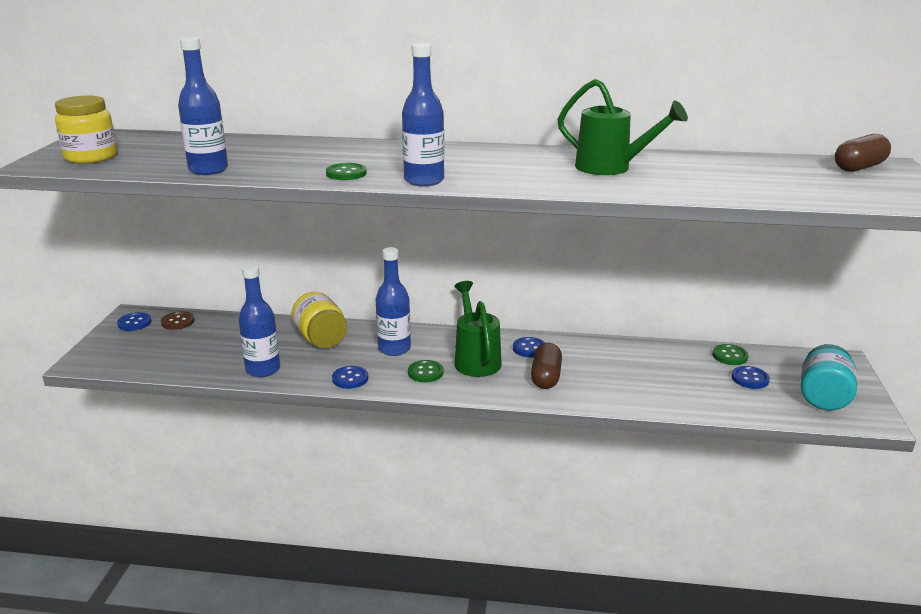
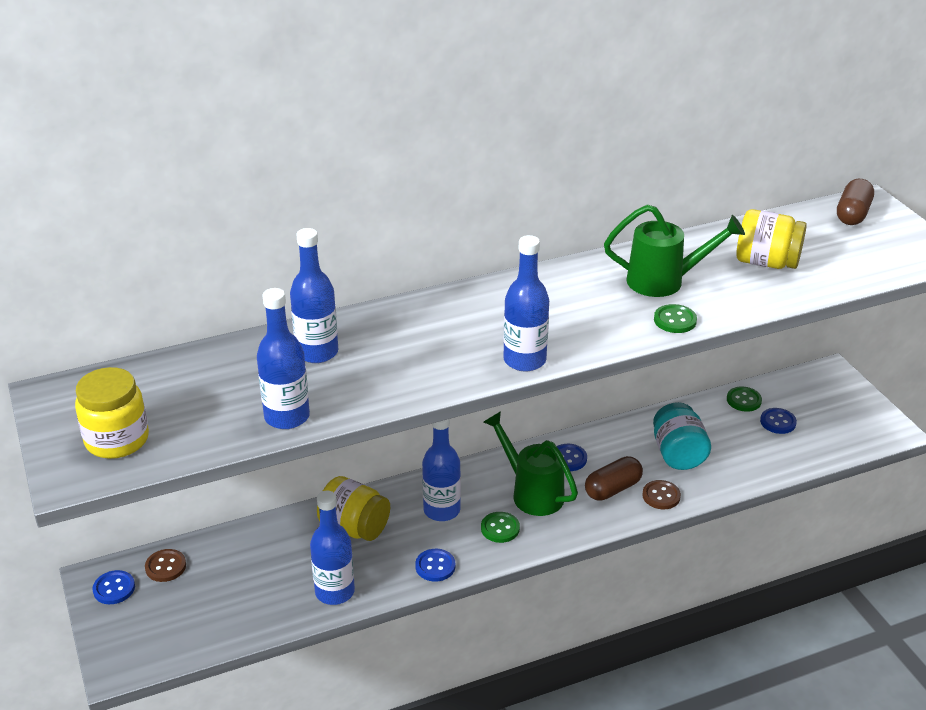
camera: 30 degrees left, 10 degrees up
green button [326,163,367,180] -> green button moved to [654,304,697,333]
brown capsule [531,343,562,389] -> brown capsule turned 75 degrees clockwise [585,456,643,501]
turquoise jar [801,344,857,410] -> turquoise jar moved to [653,402,711,470]
none -> blue bottle [290,228,338,363]
none -> brown button [642,480,681,509]
none -> yellow jar [736,209,807,269]

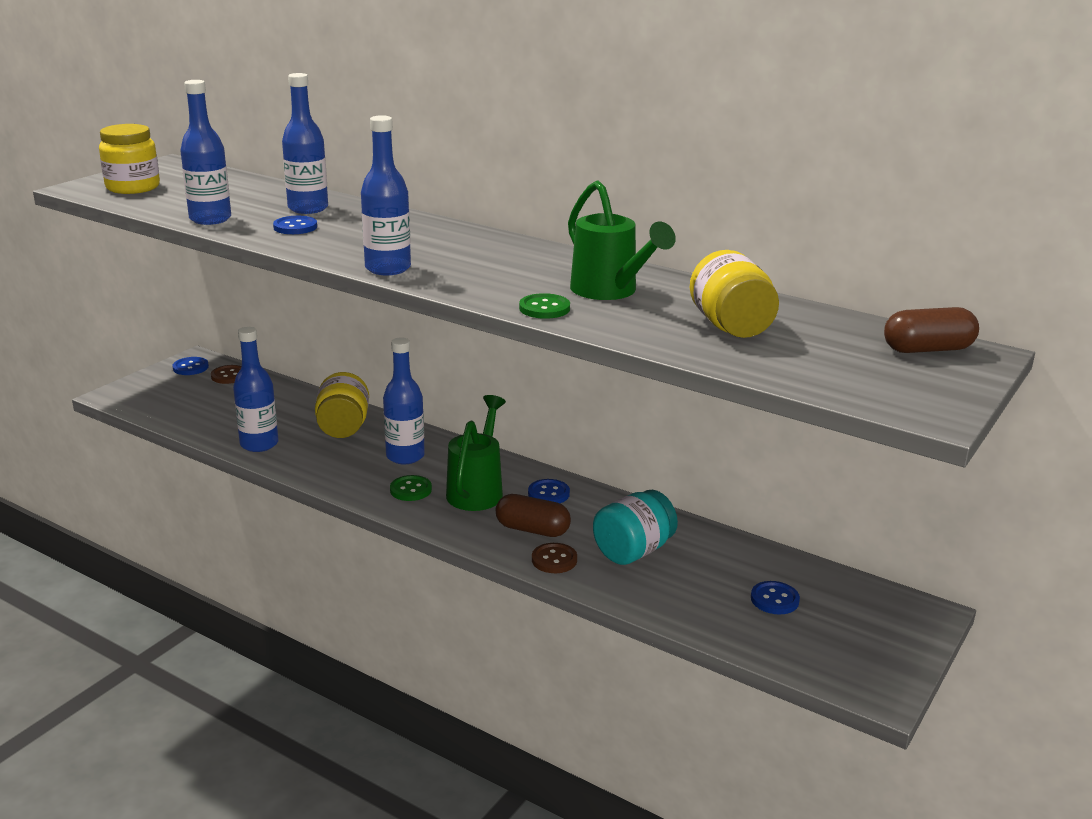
camera: 55 degrees right, 10 degrees down
blue button [415,549,455,582] -> blue button moved to [273,216,317,234]
green button [727,386,762,412] -> none

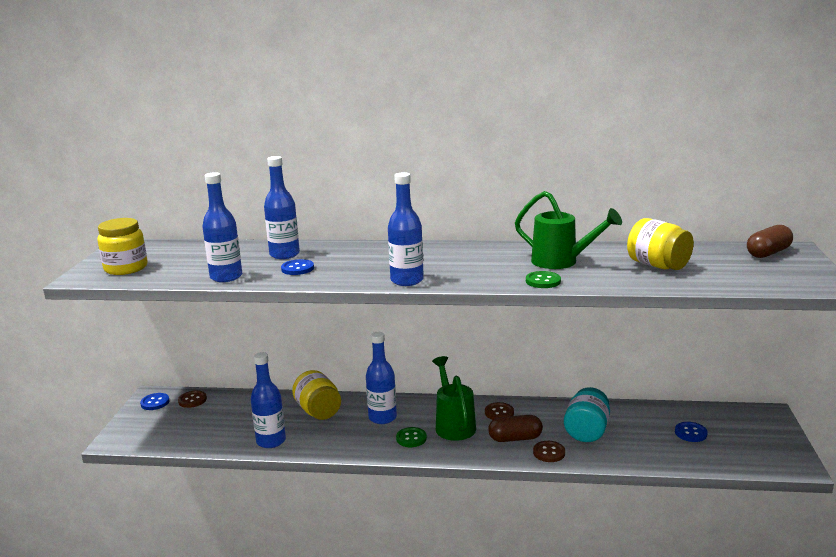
camera: 25 degrees left, 5 degrees down
blue button [528,479,570,503] -> brown button [485,402,514,420]

